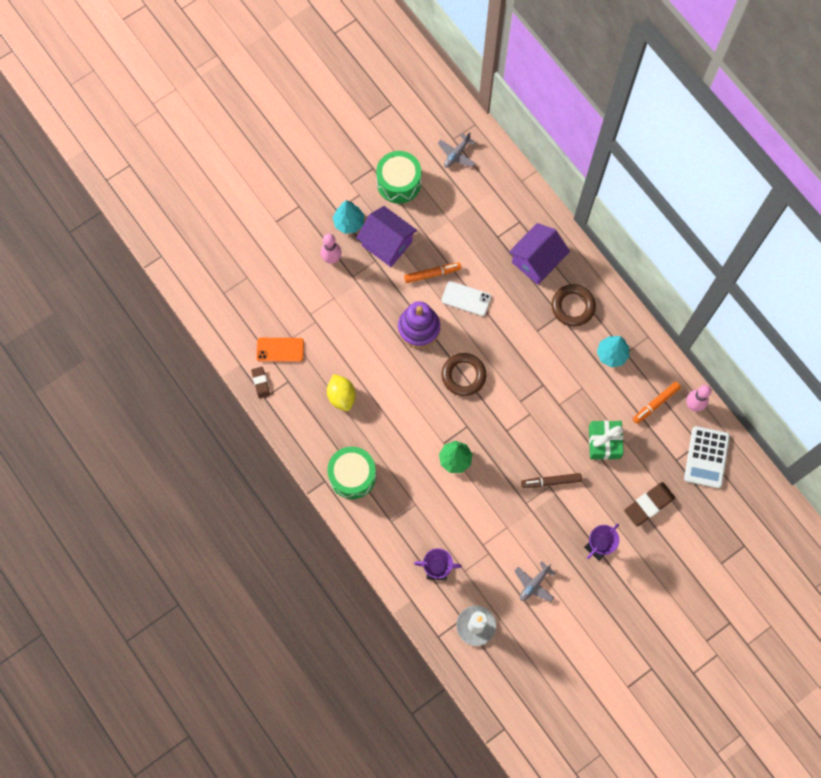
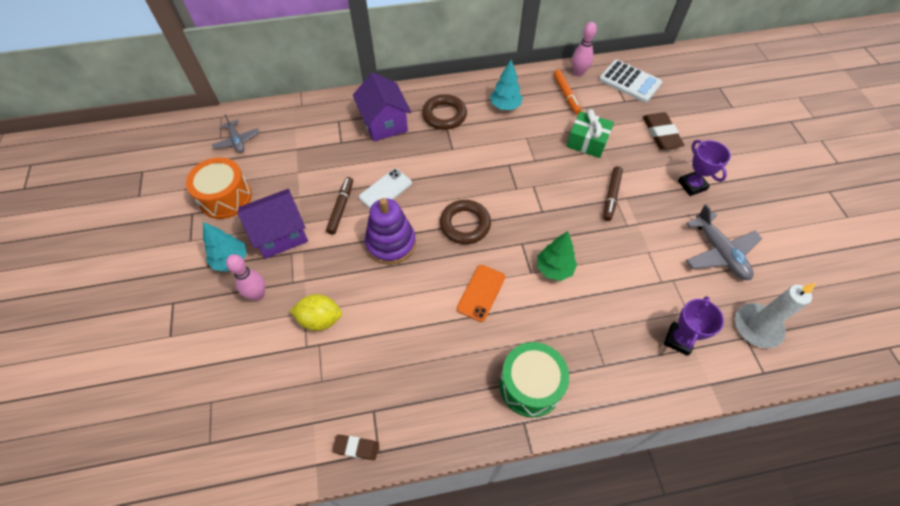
camera: 65 degrees left, 15 degrees down
orange phone [256,338,304,362] -> orange phone moved to [457,265,505,322]
yellow lemon [327,374,356,411] -> yellow lemon moved to [290,294,342,331]
green drum [376,151,421,204] -> orange drum [186,157,252,219]
orange marker [404,263,461,283] -> brown marker [326,177,353,234]
grey plane [514,561,556,602] -> grey plane [686,204,762,280], size x1.59

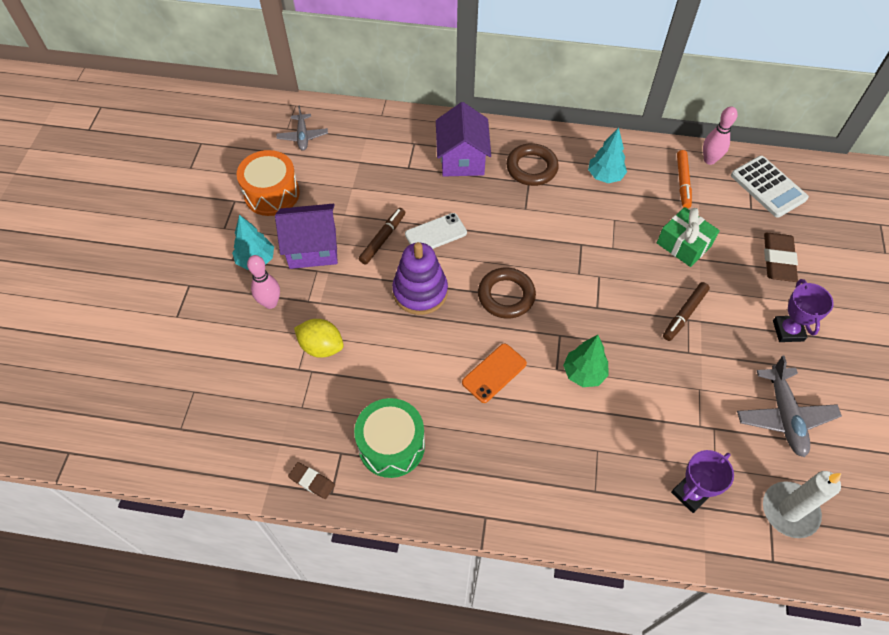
camera: 20 degrees right, 0 degrees up
green drum [499,342,569,418] -> green drum moved to [354,398,425,478]

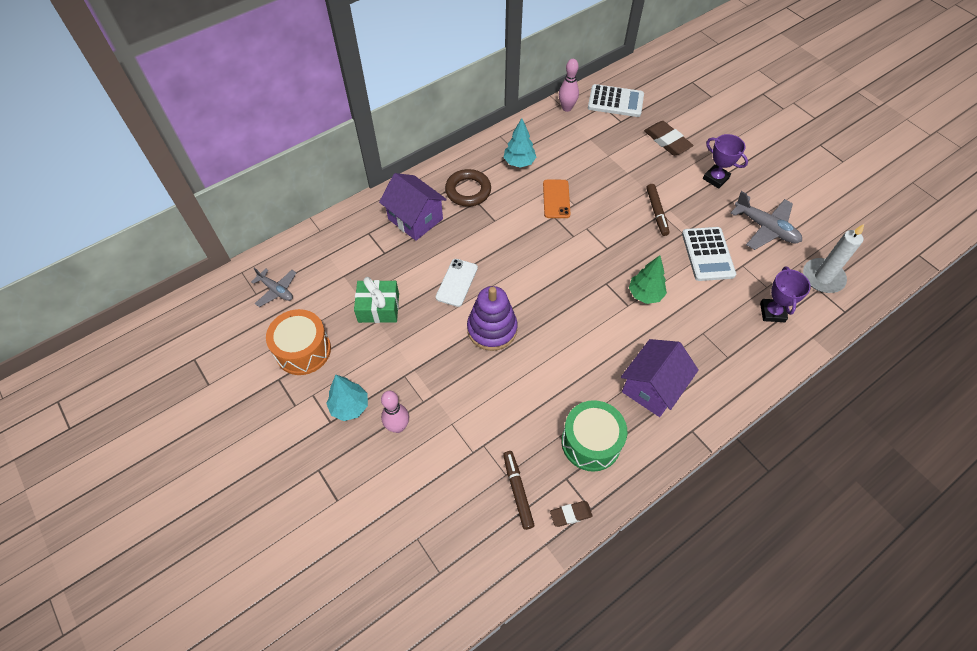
camera: 45 degrees left, 0 degrees up
purple house [275,204,338,269] -> purple house moved to [621,339,699,417]
yellow lemon [294,319,344,358] -> none
brown marker [359,208,405,264] -> brown marker moved to [503,451,534,530]
orange phone [462,343,527,403] -> orange phone moved to [543,180,571,218]
brown ring [478,268,536,319] -> none
green gift [657,207,720,267] -> green gift moved to [354,277,399,323]
orange marker [677,150,692,208] -> none
none -> white calculator [682,227,736,281]

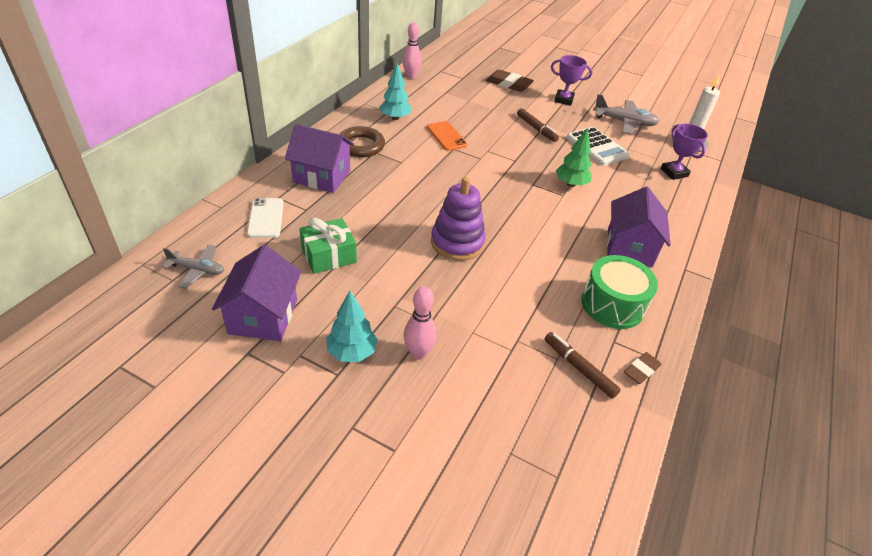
camera: 30 degrees left, 15 degrees down
orange drum [266,309,331,375] -> purple house [212,245,301,341]
white phone [436,259,478,307] -> white phone moved to [247,198,284,238]
white calculator [588,84,644,117] -> none

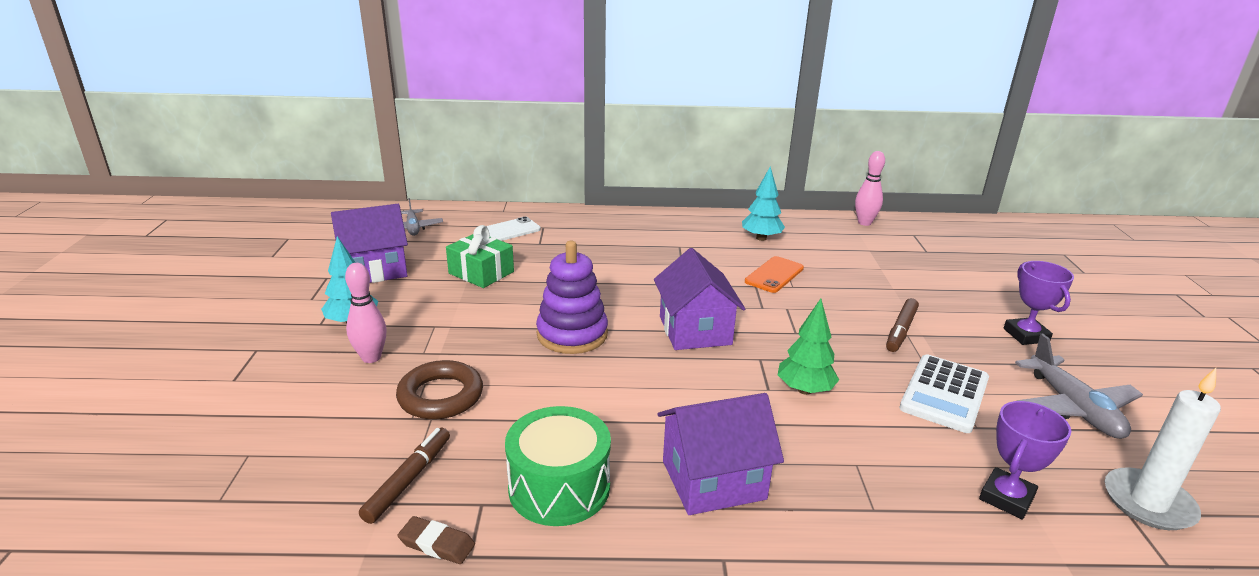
camera: 65 degrees right, 15 degrees down
purple house [285,124,354,193] -> purple house moved to [654,248,745,350]
brown ring [339,126,385,157] -> brown ring moved to [396,360,483,419]
brown eraser [486,70,534,92] -> none

